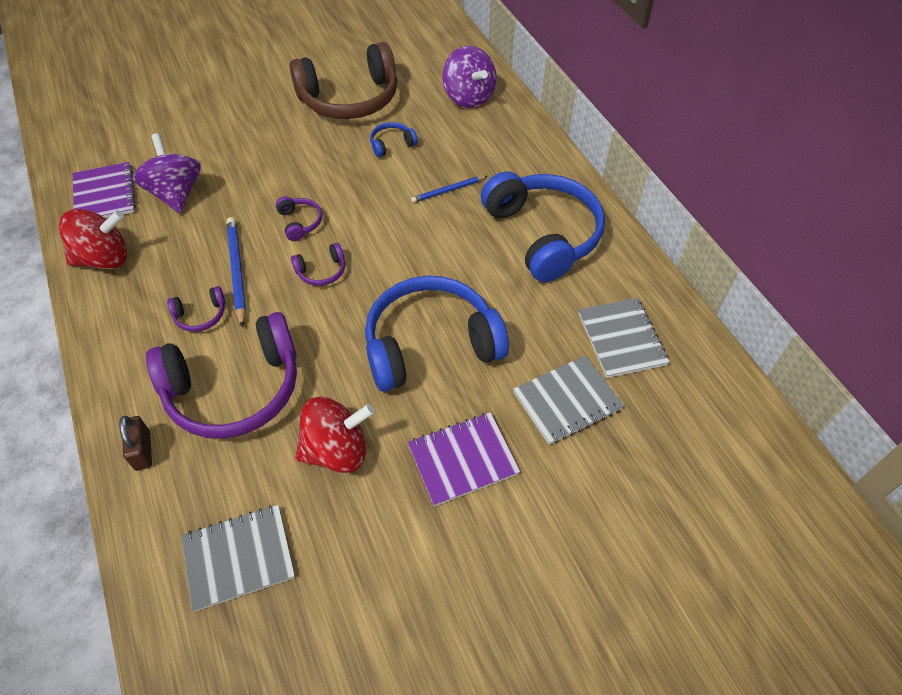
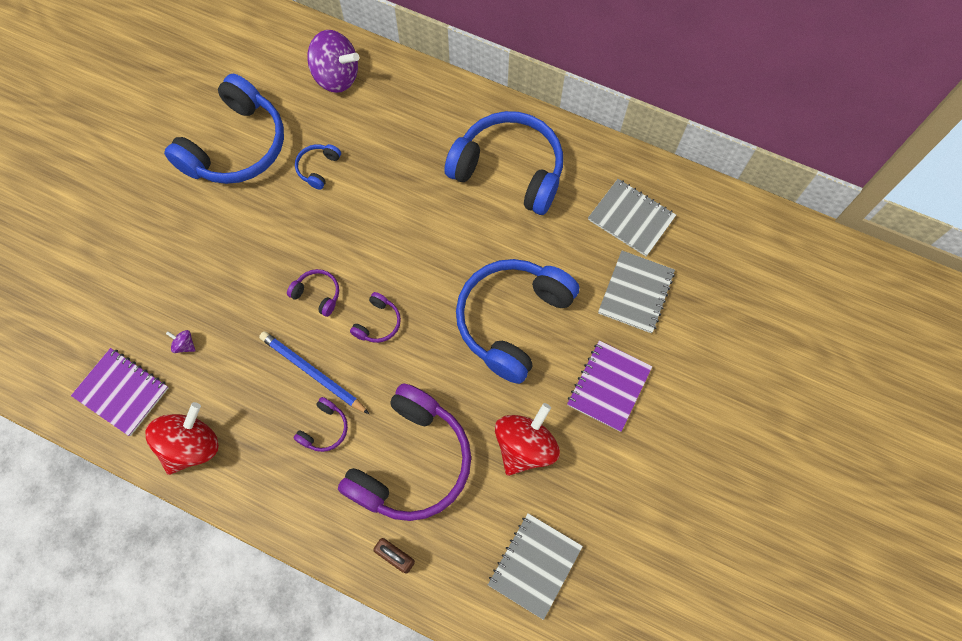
camera: 40 degrees left, 15 degrees up
purple spinning top [133,133,201,213] -> purple spinning top [166,330,196,353], size x0.40
brown headphones [289,42,397,119] -> blue headphones [164,74,284,184]
blue pencil [411,176,487,203] -> none

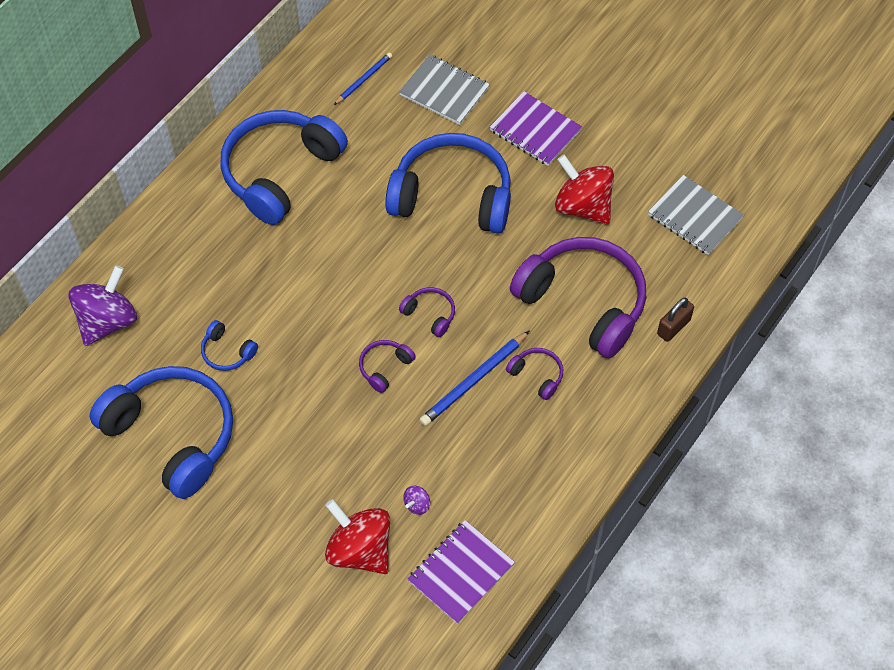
camera: 80 degrees left, 10 degrees down
red spinning top [145,402,219,475] -> red spinning top moved to [325,499,390,574]
blue headphones [456,259,579,384] -> blue headphones turned 150 degrees clockwise [385,133,511,233]
grey notebook [588,179,676,256] -> blue pencil [334,52,392,105]

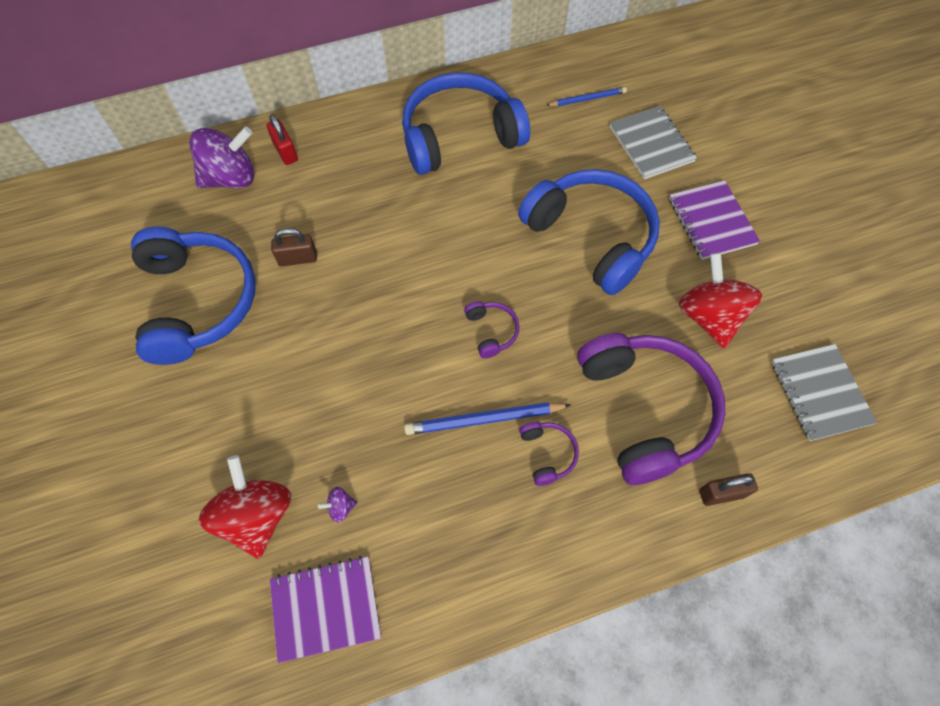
camera: 35 degrees right, 5 degrees up
blue headphones [201,320,258,371] -> brown padlock [271,228,317,266]
purple headphones [359,340,416,393] -> none
none -> red padlock [266,114,298,165]

